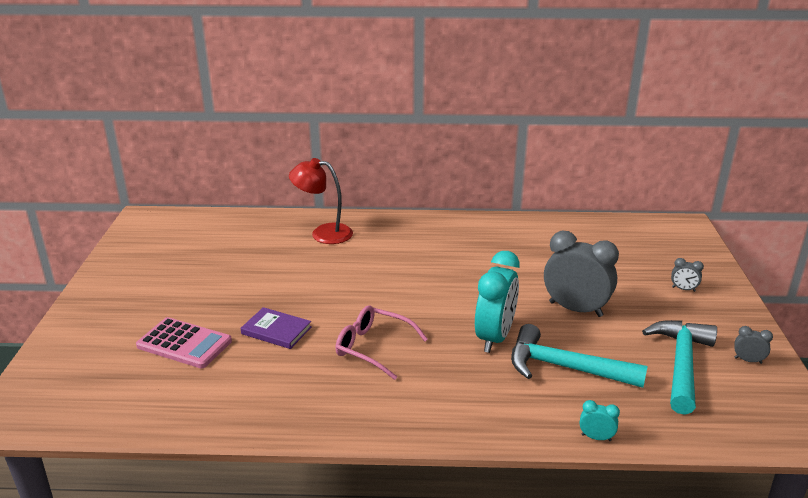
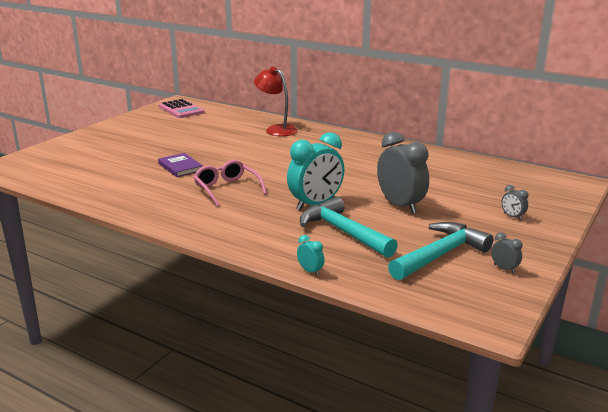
camera: 30 degrees right, 5 degrees down
pink calculator [136,317,232,368] -> pink calculator moved to [158,99,204,118]

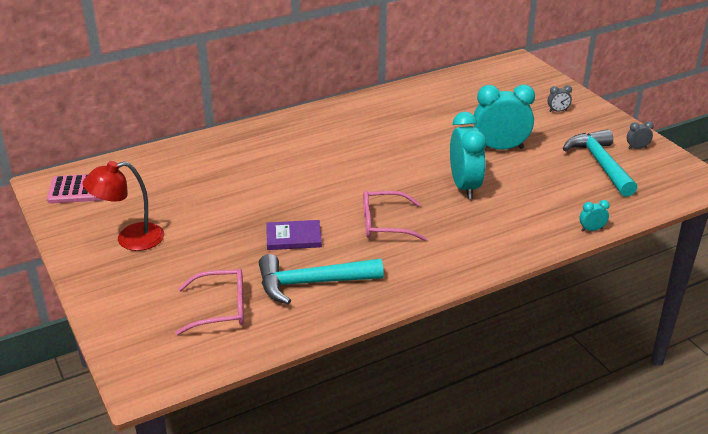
camera: 60 degrees left, 10 degrees up
red lamp [254,67,298,136] -> red lamp moved to [83,161,164,251]
turquoise hammer [300,196,398,258] -> turquoise hammer moved to [259,254,384,305]
grey clock [377,132,429,214] -> turquoise clock [474,84,535,150]
none -> pink glasses [175,269,244,335]

